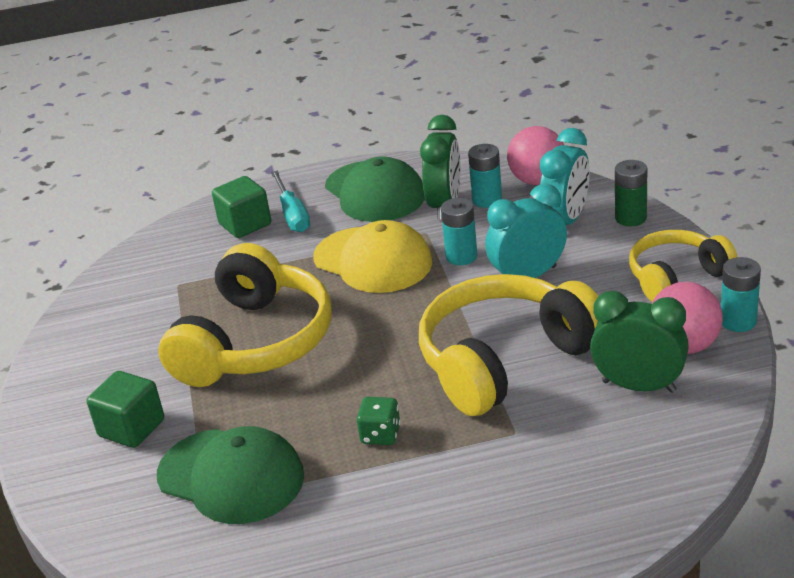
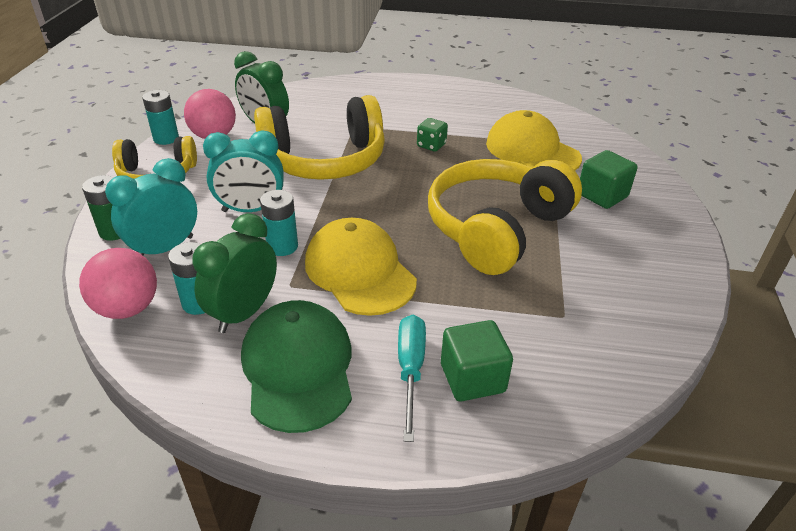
camera: 165 degrees left, 5 degrees up
green cap [157,426,304,524] -> yellow cap [486,110,582,170]

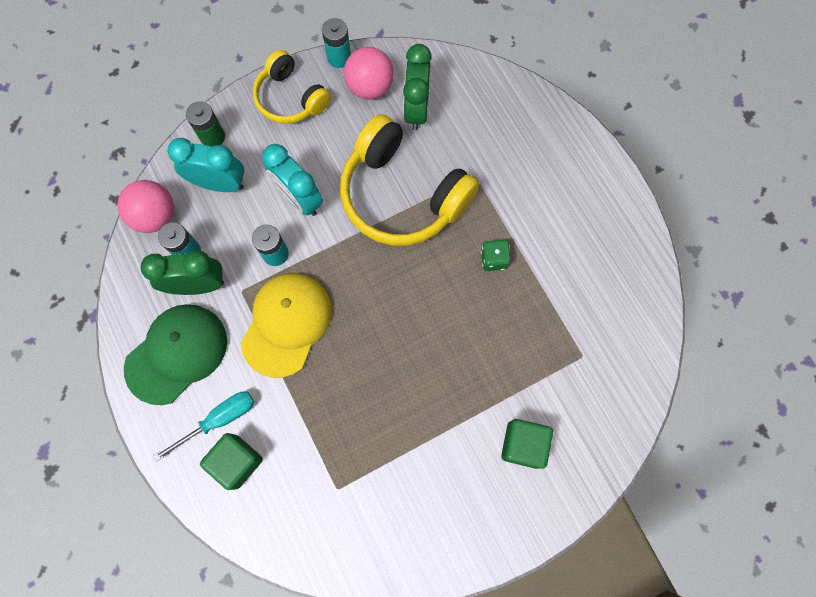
camera: 55 degrees right, 35 degrees up
yellow headphones [428,159,582,275] -> none
yellow cap [486,110,582,170] -> none

